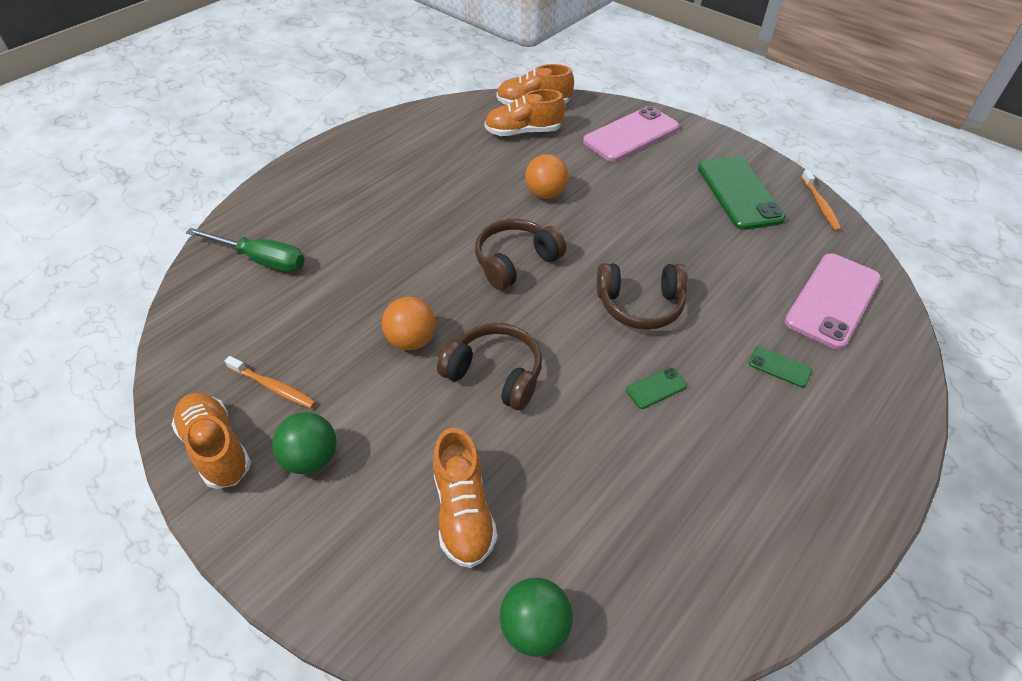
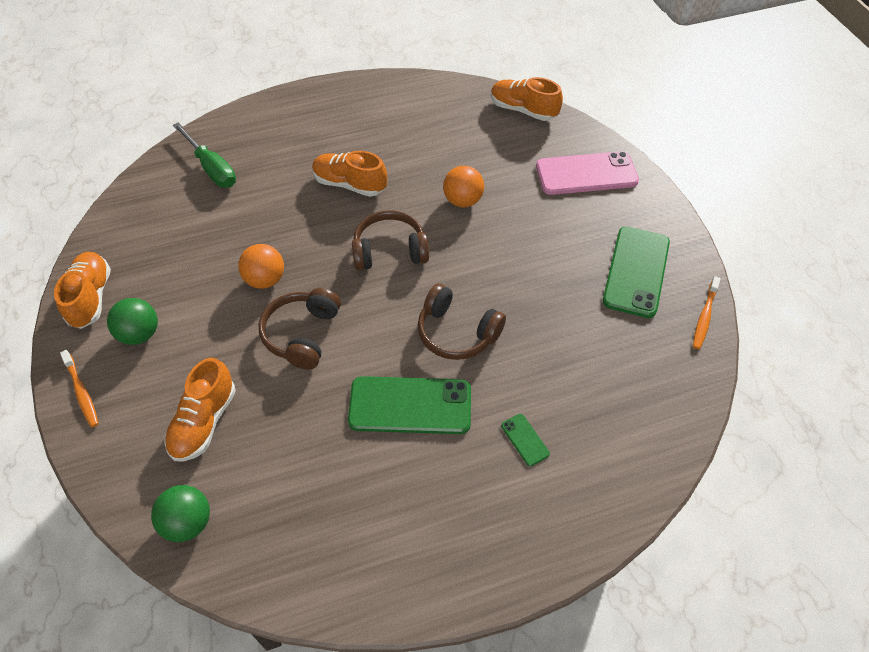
camera: 30 degrees right, 5 degrees up
orange toothbrush [225,356,316,408] -> orange toothbrush moved to [60,350,99,427]
brown headphones [437,323,542,410] -> brown headphones turned 135 degrees counterclockwise [259,288,341,370]
orange shoe [484,89,565,136] -> orange shoe moved to [312,151,387,197]
green phone [626,367,687,409] -> green phone [348,376,471,434], size x2.31
pink phone [784,254,881,350] -> none

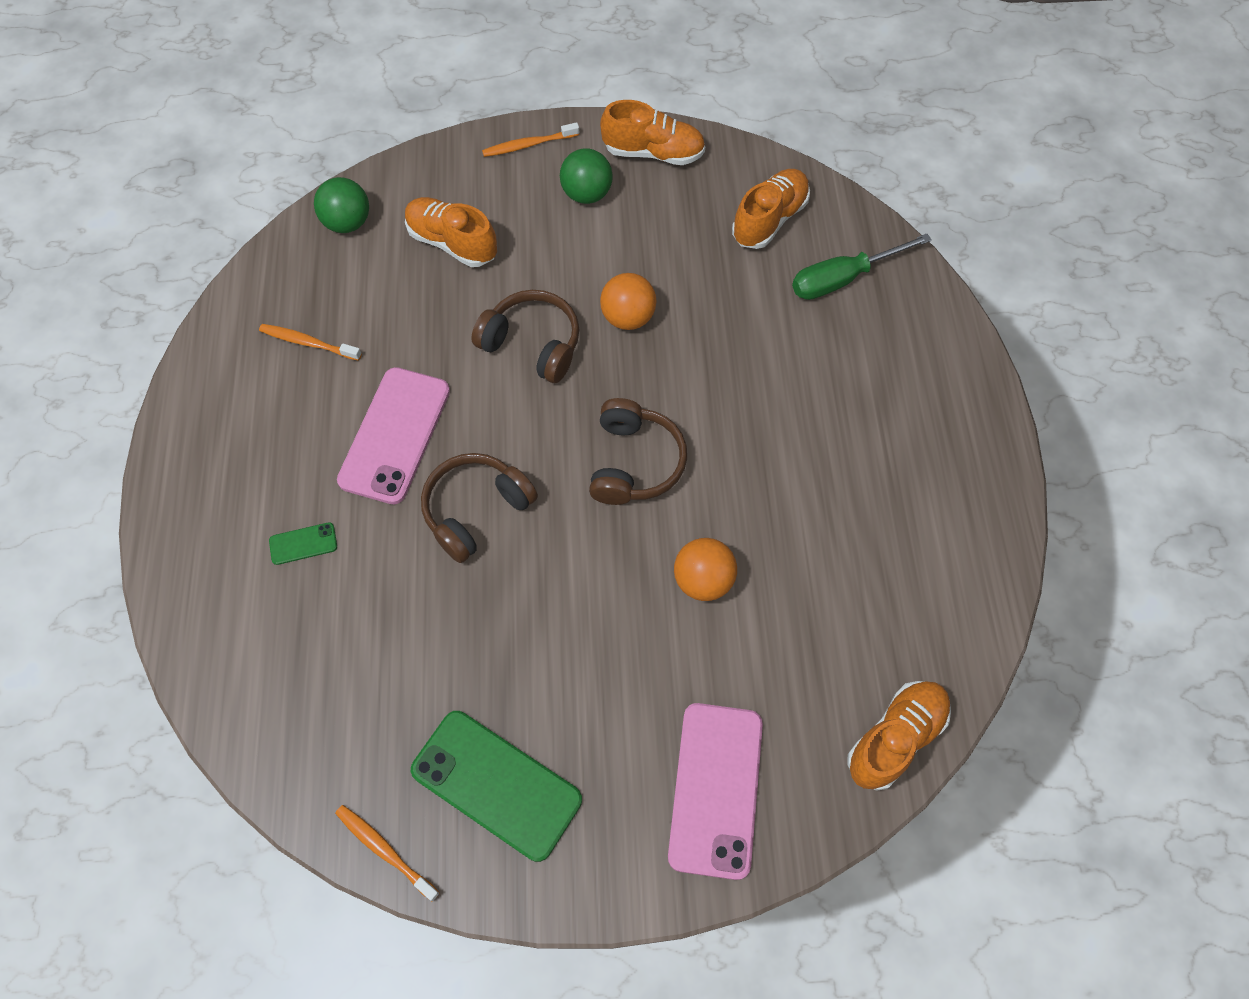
camera: 105 degrees right, 10 degrees up
orange shoe [312,151,387,197] -> orange shoe moved to [732,169,810,249]
green phone [348,376,471,434] -> pink phone [337,367,450,504]
none -> orange toothbrush [259,324,362,361]

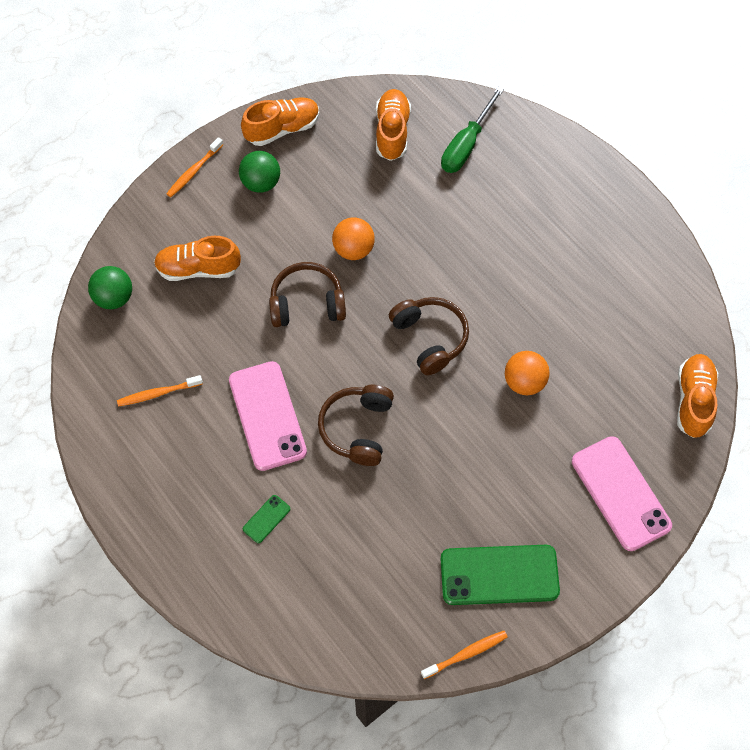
camera: 35 degrees left, 0 degrees up
orange toothbrush [335,805,440,902] -> orange toothbrush turned 150 degrees clockwise [421,631,508,679]

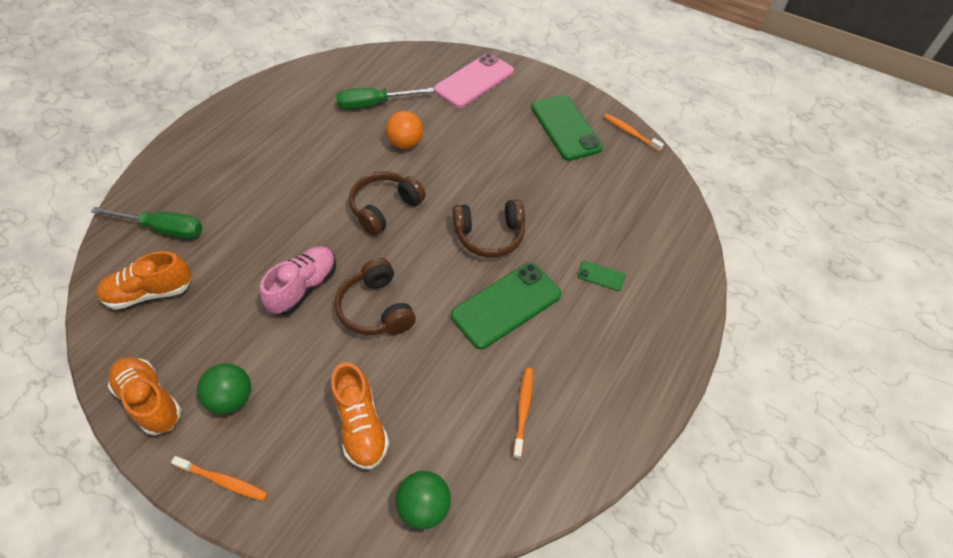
camera: 110 degrees left, 10 degrees down
orange toothbrush [117,375,203,406] -> orange toothbrush turned 135 degrees counterclockwise [513,368,533,459]
pink phone [229,361,307,471] -> green phone [451,263,561,349]
orange ball [332,217,375,260] -> pink shoe [260,246,336,315]
orange shoe [677,354,718,438] -> none
none -> green screwdriver [336,87,434,109]

